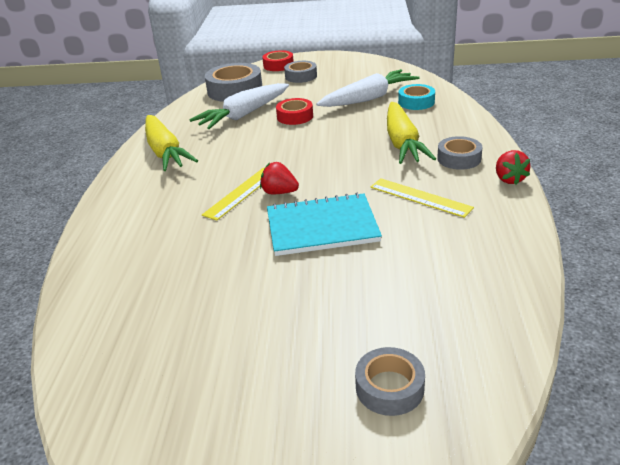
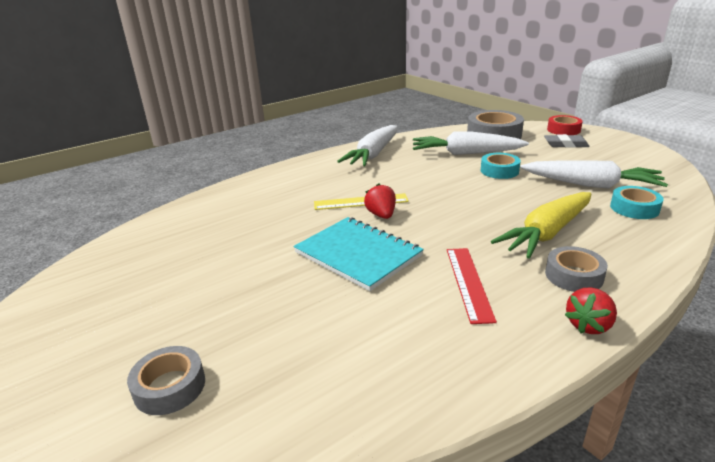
camera: 50 degrees right, 5 degrees down
yellow carrot [145,115,198,171] -> white carrot [337,125,397,166]
red tape [276,98,313,125] -> turquoise tape [481,153,521,179]
grey tape [284,61,317,83] -> grey eraser [544,134,589,148]
yellow ruler [370,178,474,218] -> red ruler [447,248,497,324]

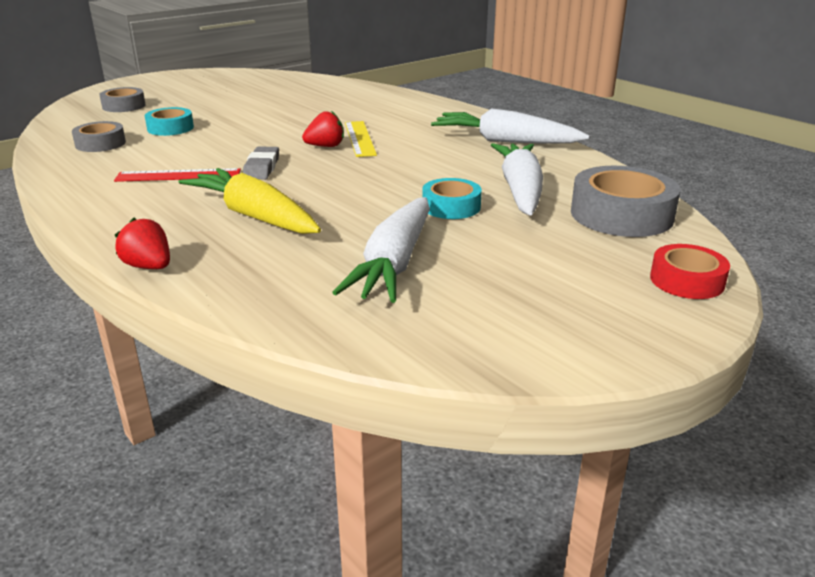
camera: 85 degrees right, 0 degrees up
turquoise notebook [294,217,424,291] -> none
grey eraser [544,134,589,148] -> grey eraser moved to [243,147,279,180]
grey tape [545,246,608,292] -> grey tape moved to [72,121,126,152]
red strawberry [565,287,617,334] -> red strawberry moved to [115,218,170,269]
turquoise tape [610,186,664,219] -> turquoise tape moved to [145,107,194,136]

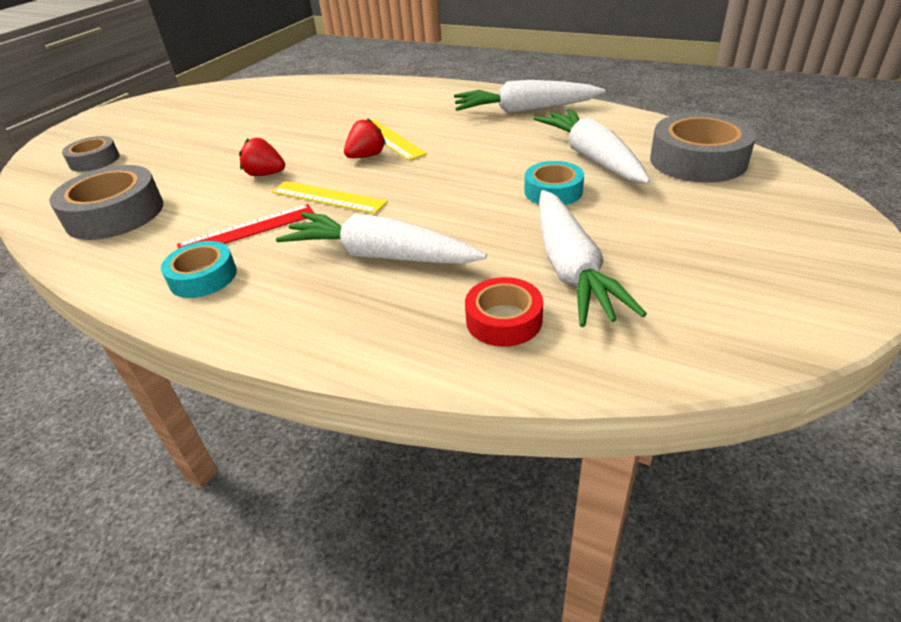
camera: 20 degrees left, 10 degrees up
grey tape [72,121,126,152] -> grey tape [49,165,163,240], size x1.68
red strawberry [115,218,170,269] -> red strawberry moved to [239,138,285,176]
turquoise tape [145,107,194,136] -> turquoise tape moved to [161,241,237,298]
yellow carrot [178,168,321,234] -> white carrot [276,212,487,264]
grey eraser [243,147,279,180] -> yellow ruler [272,181,388,214]
red tape [650,244,730,299] -> red tape moved to [465,277,543,347]

